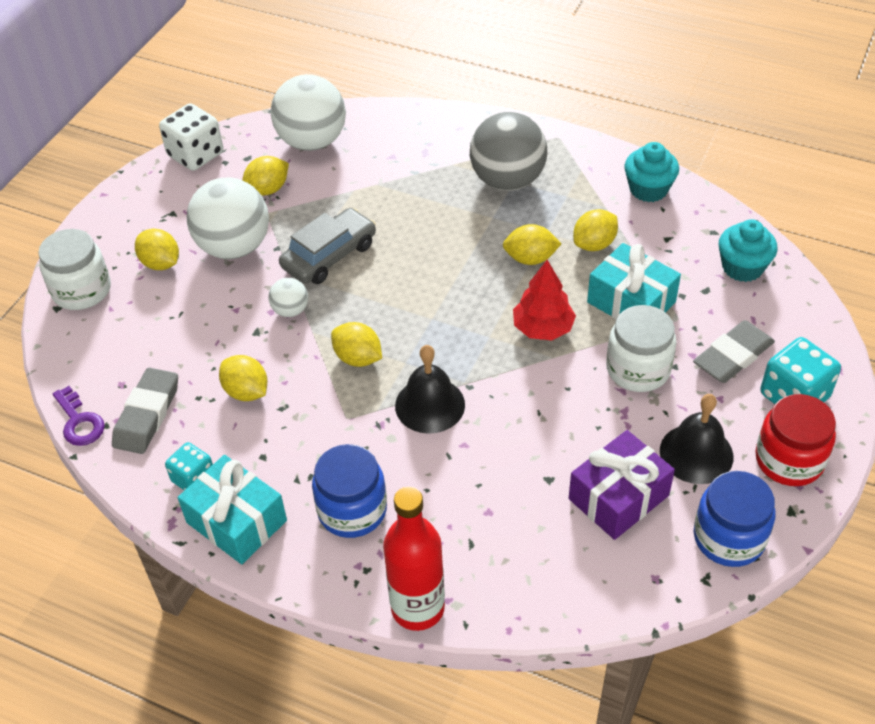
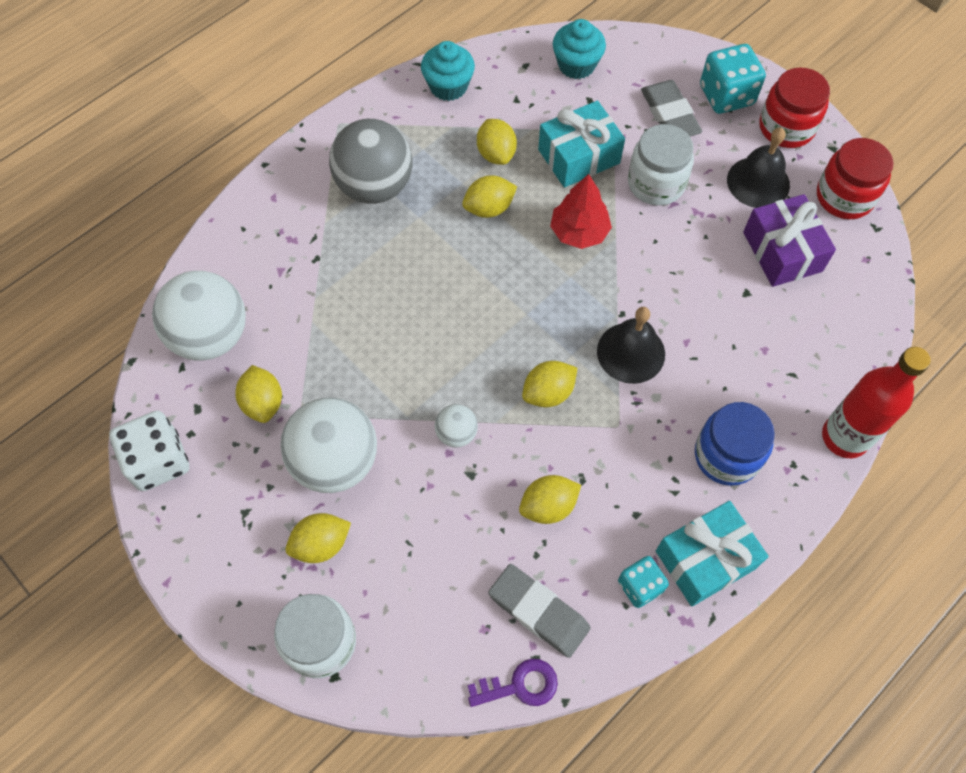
camera: 70 degrees left, 15 degrees up
grey car [279,208,376,284] -> none
yellow lemon [503,224,561,265] -> yellow lemon turned 45 degrees clockwise [462,175,517,218]
blue jar [694,471,776,567] -> red jar [817,138,894,219]

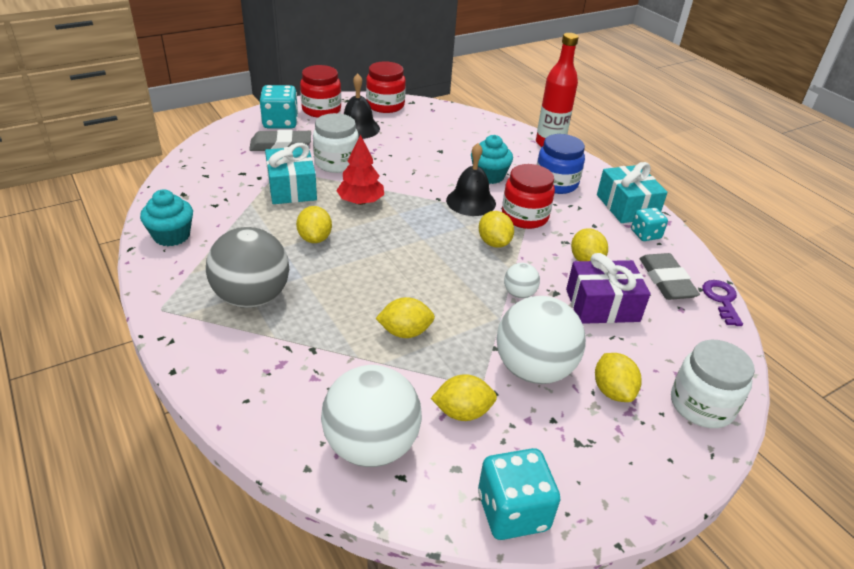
camera: 80 degrees left, 25 degrees down
white dice [109,411,189,491] -> turquoise dice [478,448,560,540]
yellow lemon [477,119,517,165] -> yellow lemon moved to [375,297,435,338]
grey eraser [488,564,591,658] -> grey eraser turned 60 degrees counterclockwise [640,253,700,300]
turquoise cupcake [553,19,606,79] -> turquoise cupcake moved to [471,135,513,184]
purple gift [743,194,836,287] -> purple gift moved to [566,253,650,324]
none -> red jar [502,164,555,229]

